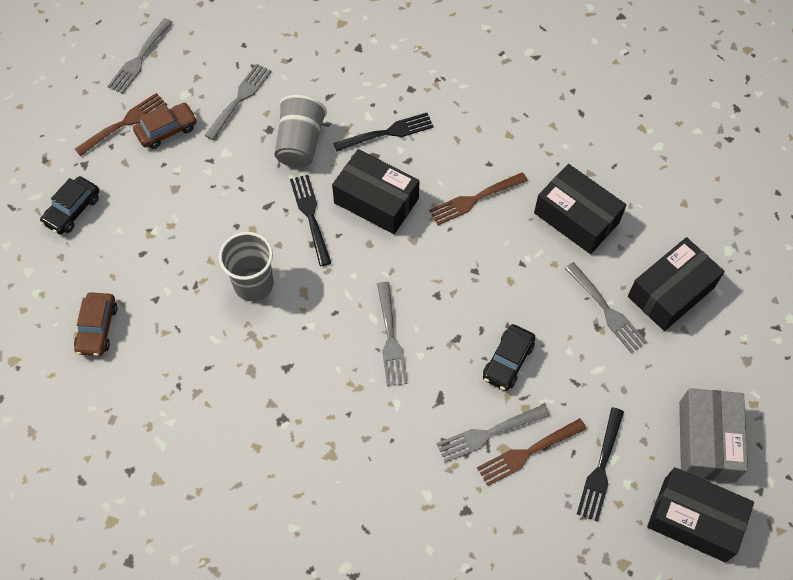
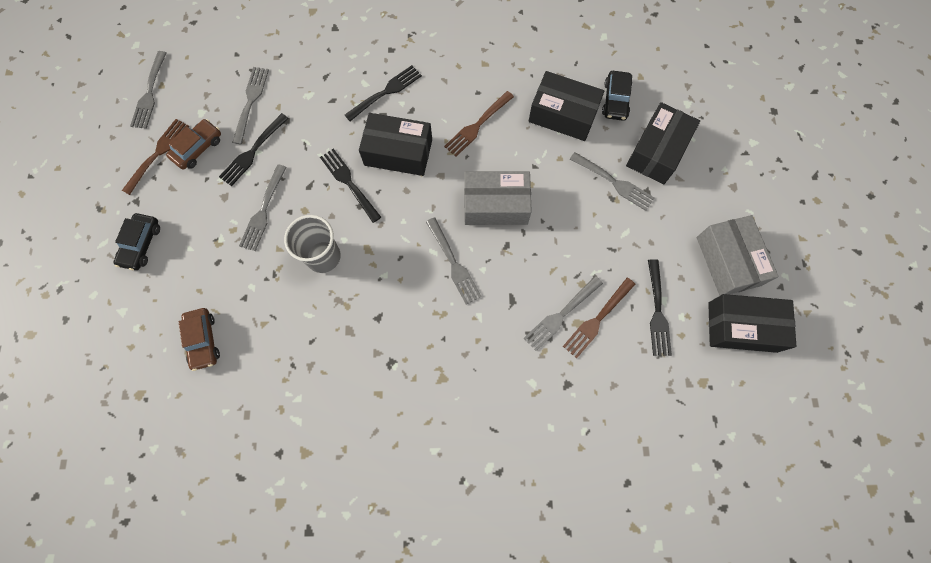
camera: 20 degrees left, 10 degrees up
grey cup [274,95,327,168] -> none
black car [483,324,535,391] -> black car moved to [602,71,632,121]
none -> black fork [219,113,289,186]
none -> grey fork [239,164,287,251]
none -> grey box [464,171,532,225]

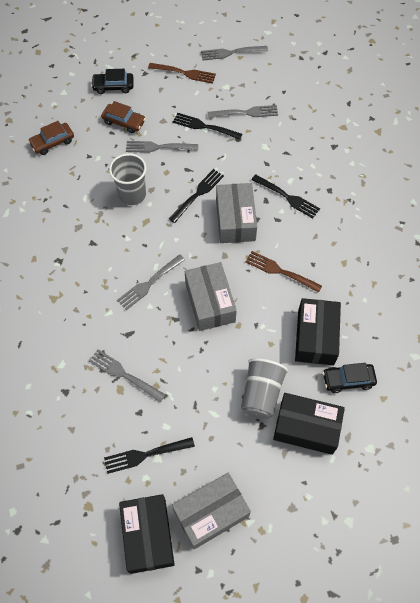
camera: 75 degrees right, 10 degrees down
brown car [166,119,221,169] -> brown car moved to [101,101,146,133]
black box [359,113,432,176] -> grey box [216,183,257,243]
brown fork [563,278,636,358] -> none
grey fork [570,152,655,211] -> grey cup [241,358,288,419]

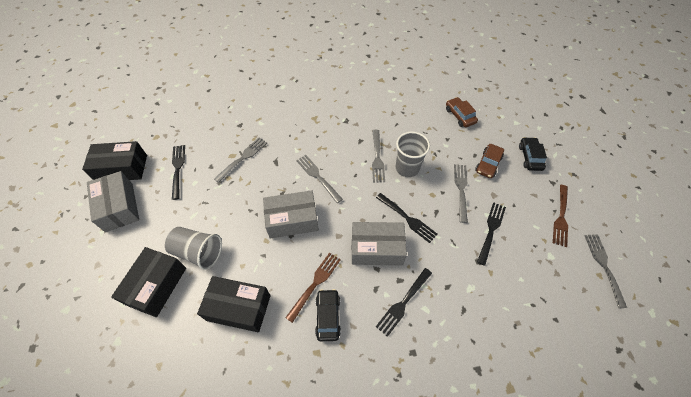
camera: 95 degrees right, 5 degrees down
grey fork [208,105,278,118] -> grey fork moved to [372,130,385,182]
black car [323,363,377,393] -> black car moved to [315,289,341,341]

